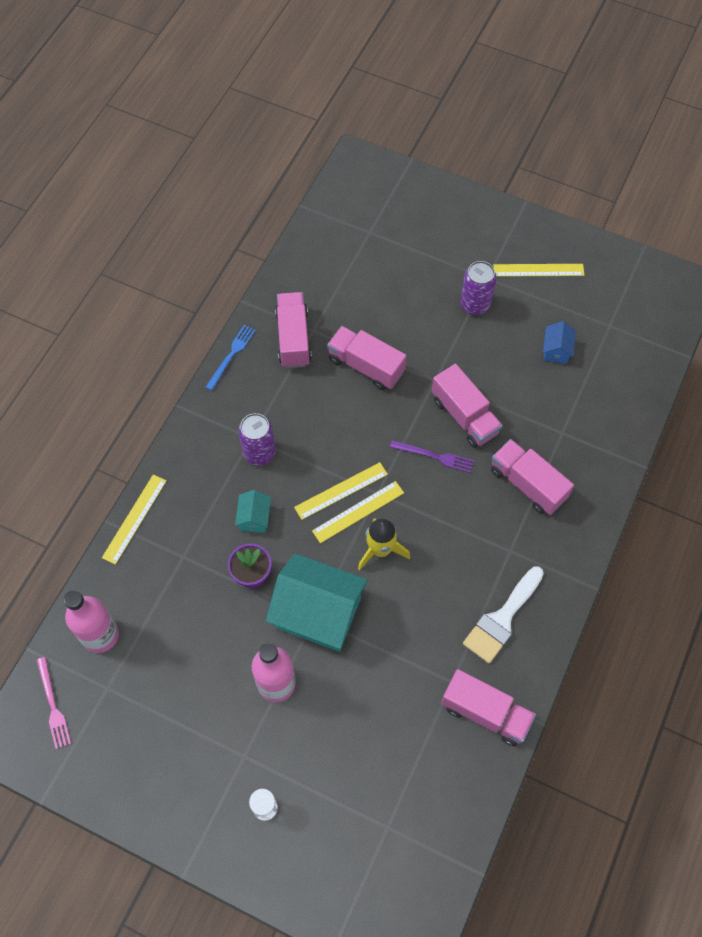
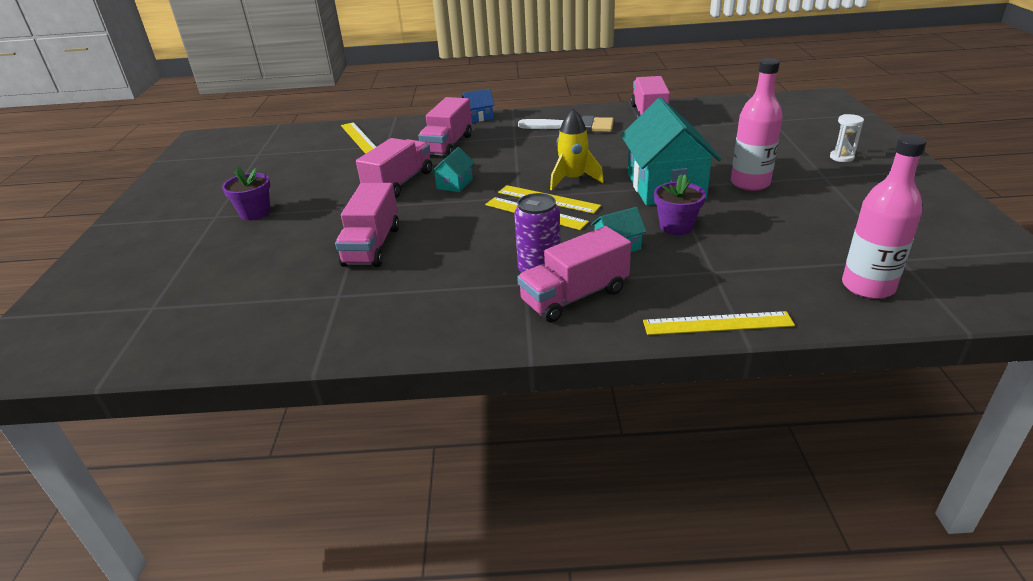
camera: 115 degrees left, 30 degrees down
pink fork [36,657,71,749] -> none
blue fork [205,325,256,391] -> none
pink truck [275,292,312,368] -> pink truck moved to [517,226,631,323]
purple fork [390,440,474,473] -> turquoise house [431,147,475,192]
purple can [460,261,496,315] -> purple flower pot [222,167,270,221]
yellow ruler [493,264,584,277] -> yellow ruler moved to [341,122,376,154]
blue house [543,321,576,364] -> blue house moved to [462,89,494,123]

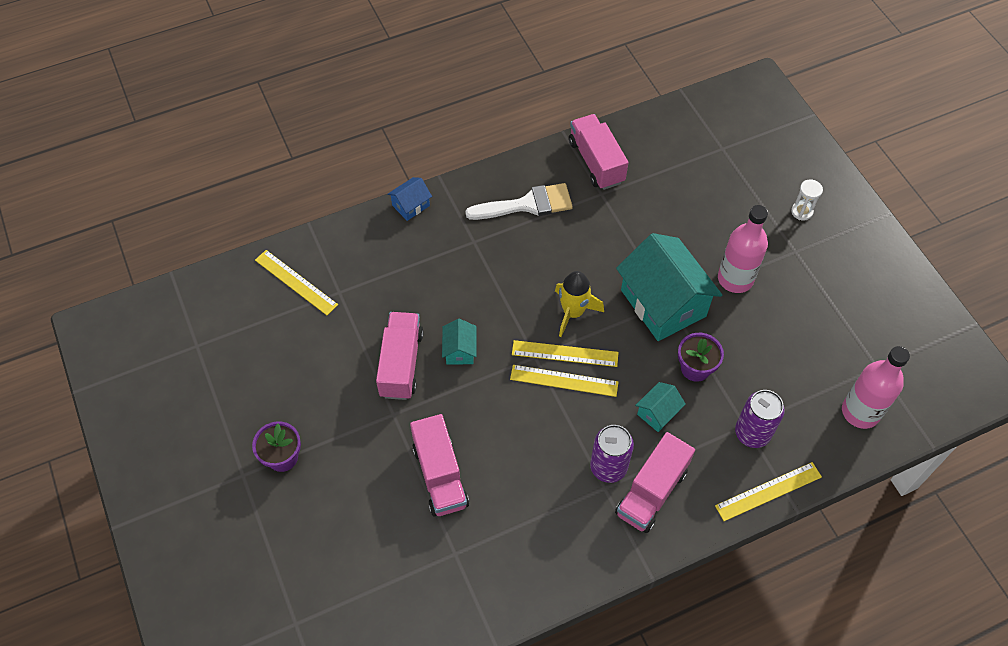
camera: 25 degrees left, 25 degrees up
pink truck [418,97,472,157] -> none
none -> purple can [735,390,785,448]

